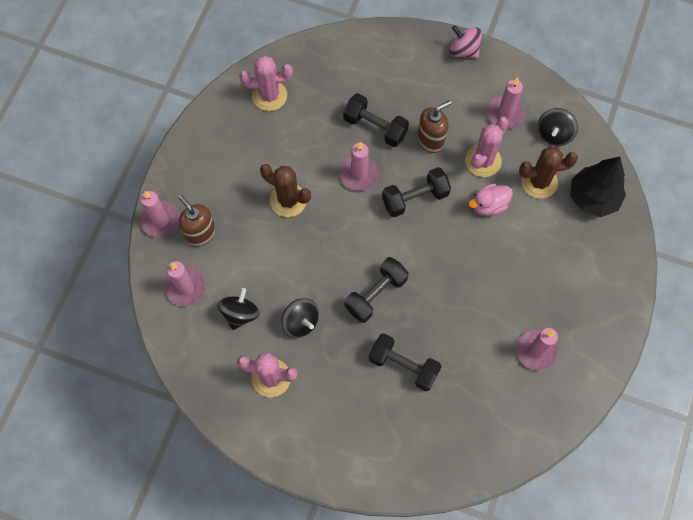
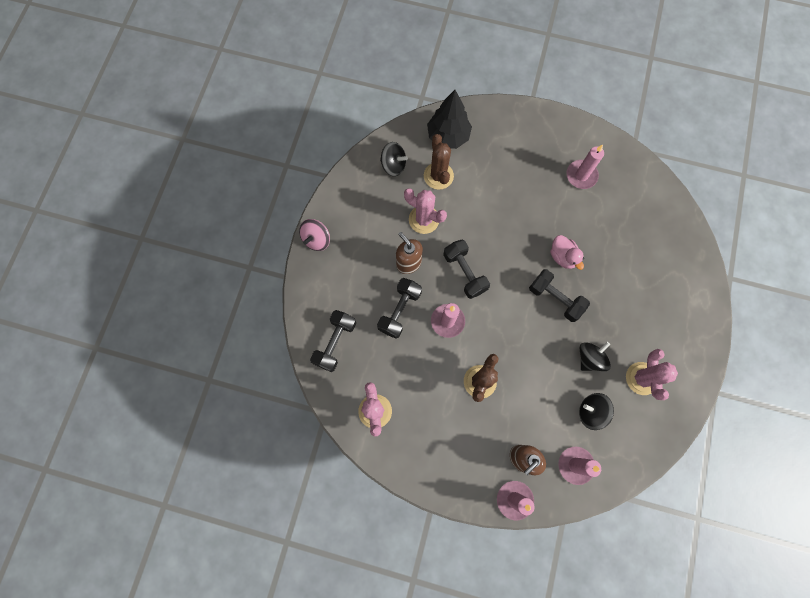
camera: 95 degrees left, 5 degrees up
black dumbbell [369,333,442,391] -> black dumbbell moved to [310,310,356,372]
pink duck [468,184,513,216] -> pink duck moved to [550,235,584,270]
pink candle [487,77,525,129] -> none

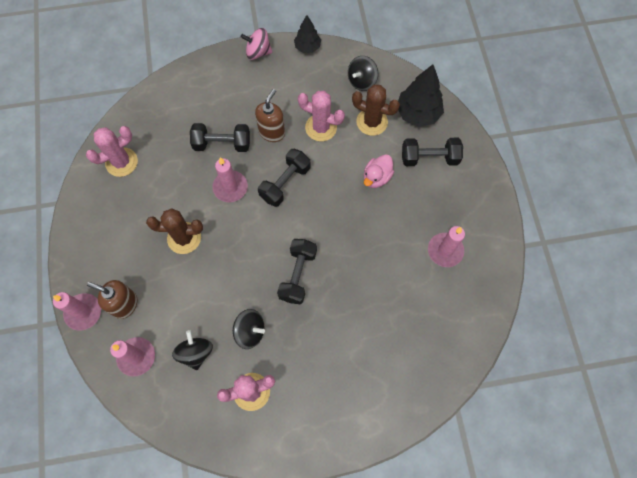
camera: 65 degrees right, 5 degrees down
black dumbbell [310,310,356,372] -> black dumbbell moved to [402,138,463,166]
black spinning top [380,142,408,176] -> black spinning top turned 45 degrees clockwise [348,56,378,91]
pink cactus [404,188,447,234] -> pink cactus turned 75 degrees counterclockwise [298,91,345,141]
brown cactus [424,134,454,190] -> brown cactus turned 60 degrees clockwise [352,85,400,136]
pink duck [550,235,584,270] -> pink duck moved to [364,154,394,188]
none -> black tree [294,15,321,53]

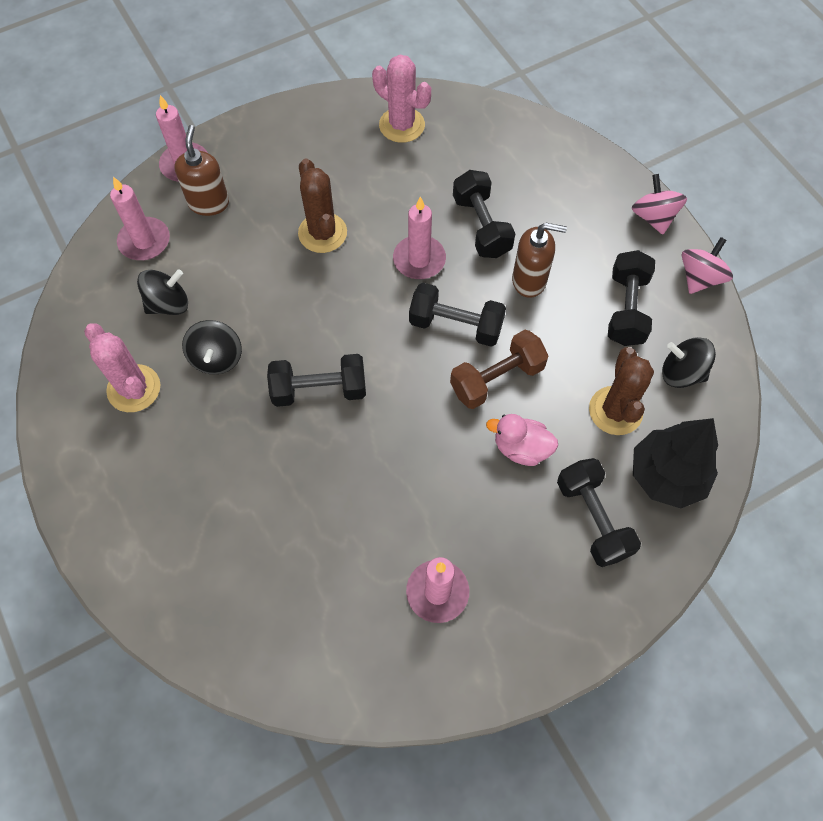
camera: 70 degrees right, 5 degrees down
black tree [294,15,321,53] -> pink spinning top [682,237,733,294]
pink cactus [298,91,345,141] -> none
none -> brown dumbbell [450,330,548,409]
none -> black dumbbell [608,250,655,346]

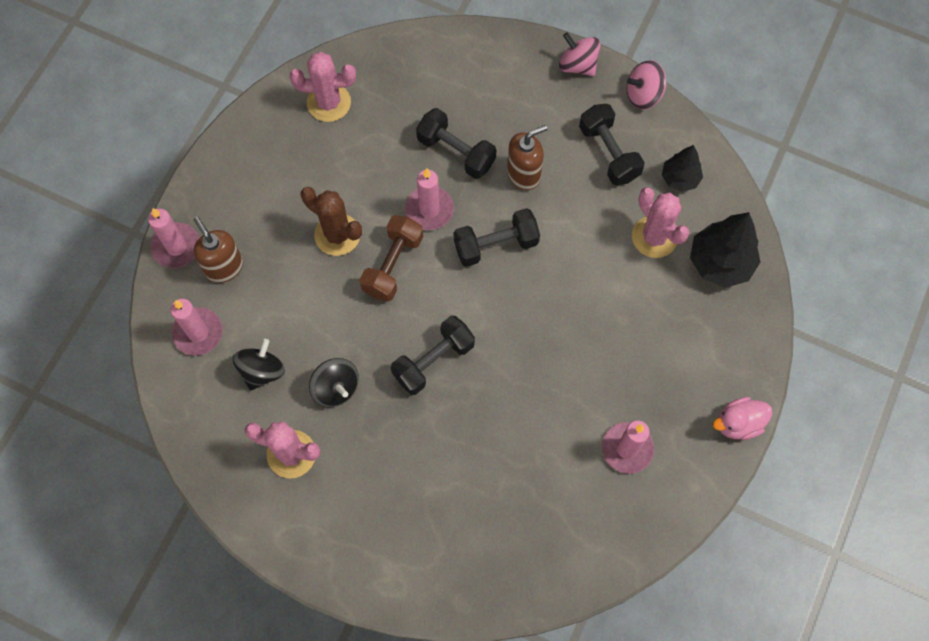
camera: 35 degrees left, 5 degrees up
brown dumbbell [450,330,548,409] -> brown dumbbell moved to [359,215,423,301]
pink duck [486,414,558,466] -> pink duck moved to [713,397,772,440]
black dumbbell [557,458,641,567] -> none
brown cactus [589,347,654,435] -> pink cactus [632,187,690,258]
black spinning top [662,337,716,388] -> black tree [662,145,703,192]
pink spinning top [682,237,733,294] -> pink spinning top turned 105 degrees counterclockwise [627,60,667,109]

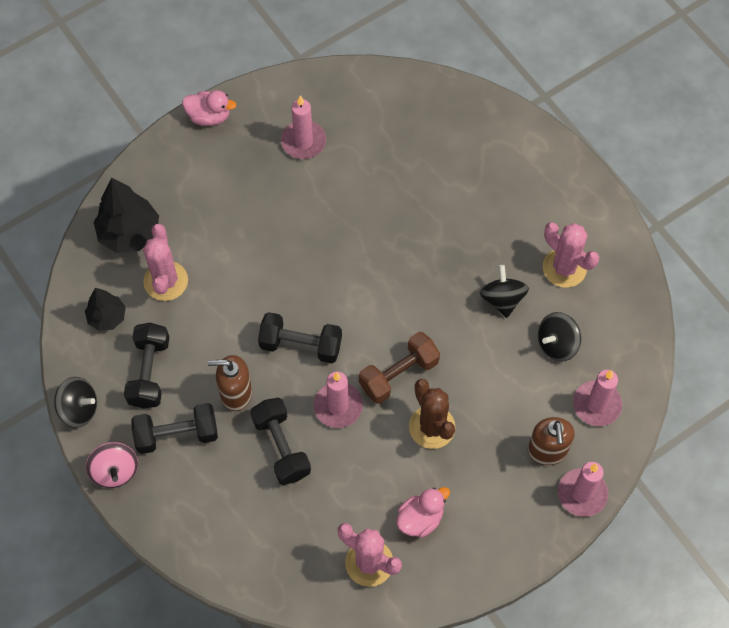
camera: 150 degrees left, 5 degrees down
black dumbbell [391,316,475,395] -> black dumbbell moved to [131,403,218,454]
pink spinning top [627,60,667,109] -> black spinning top [54,377,97,428]
none -> pink duck [396,487,450,538]

